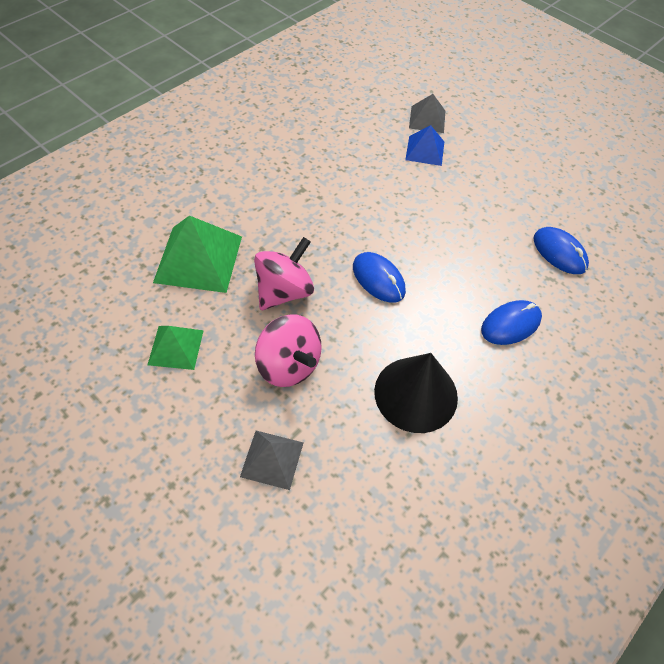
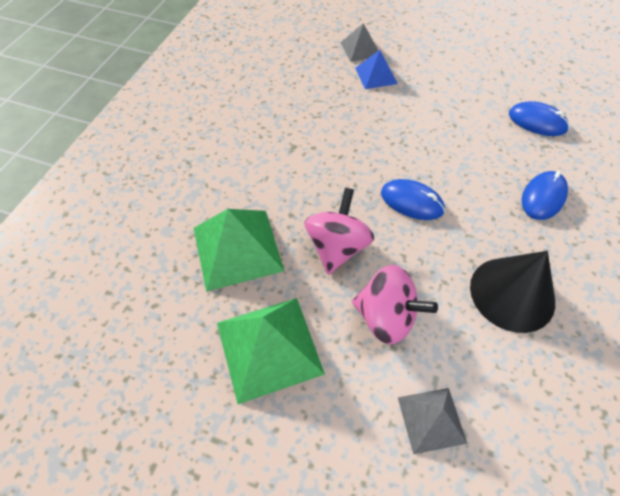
camera: 20 degrees left, 0 degrees up
green pyramid [148,326,204,370] -> green pyramid [217,298,325,404], size x1.73

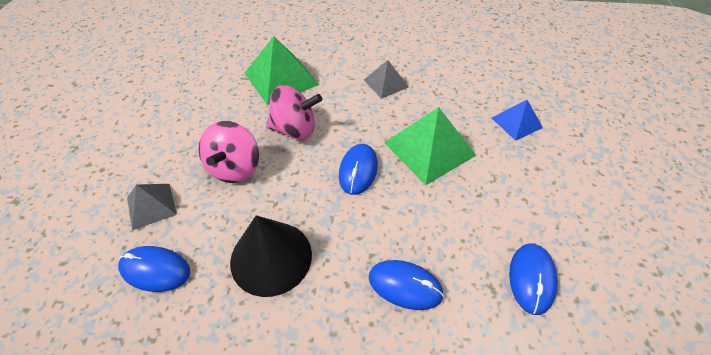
camera: 75 degrees right, 5 degrees down
green pyramid [217,298,325,404] -> green pyramid moved to [384,107,476,185]
grey pyramid [340,23,378,62] -> grey pyramid moved to [364,60,409,99]
none -> blue mouse [118,246,190,292]

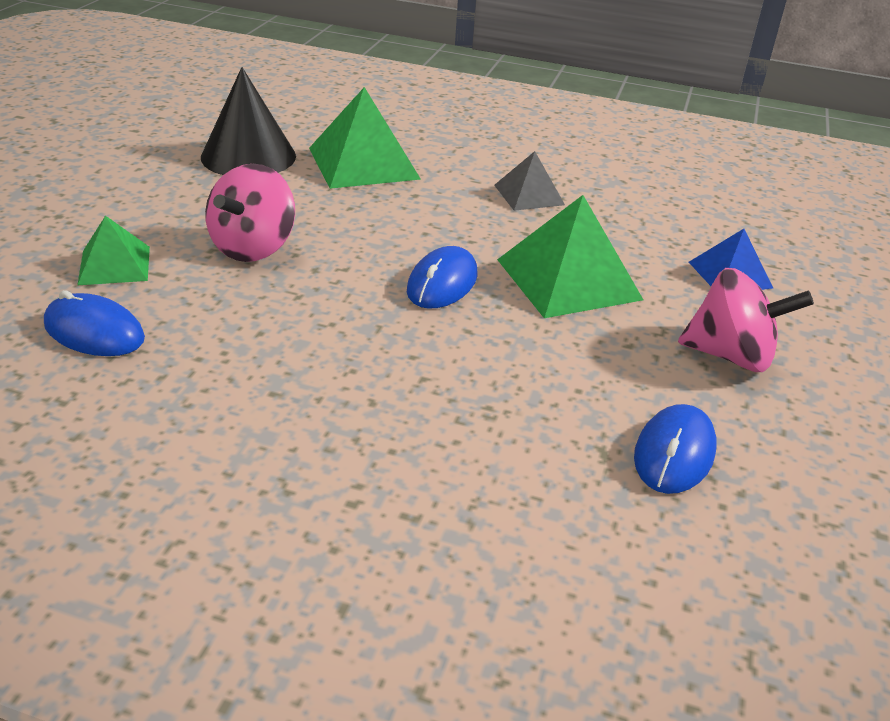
camera: 10 degrees right, 15 degrees down
grey pyramid [127,184,177,230] -> green pyramid [77,216,150,285]
black cone [230,215,312,297] -> black cone moved to [201,67,296,175]
pink spinning top [266,85,322,140] -> pink spinning top moved to [678,268,814,372]
blue mouse [369,260,444,310] -> none

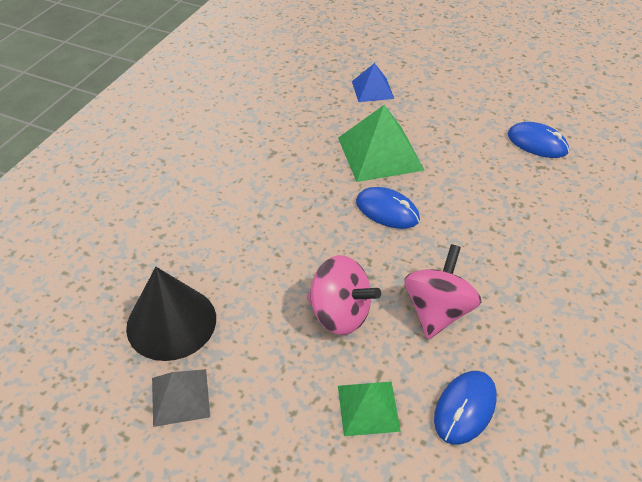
camera: 80 degrees left, 10 degrees up
green pyramid [309,87,421,189] -> none
grey pyramid [494,151,565,211] -> grey pyramid moved to [152,369,210,427]
pink spinning top [678,268,814,372] -> pink spinning top moved to [404,244,482,340]

